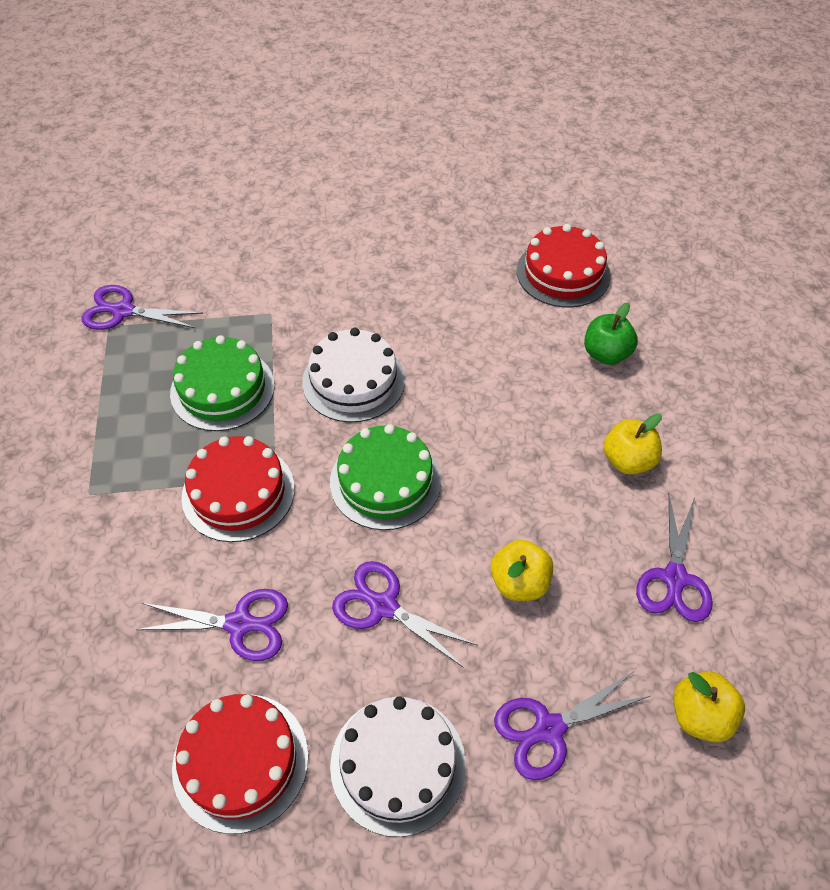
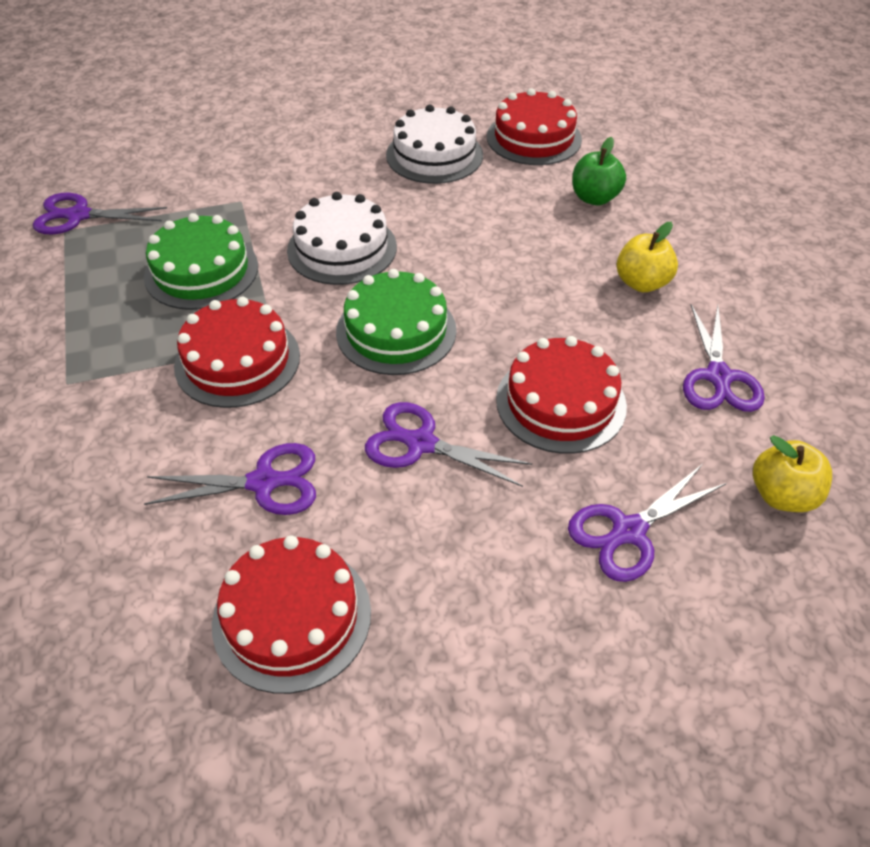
camera: 10 degrees left, 5 degrees down
white cake [330,697,466,837] -> white cake moved to [386,105,483,184]
yellow apple [491,539,553,601] -> red cake [496,336,627,454]

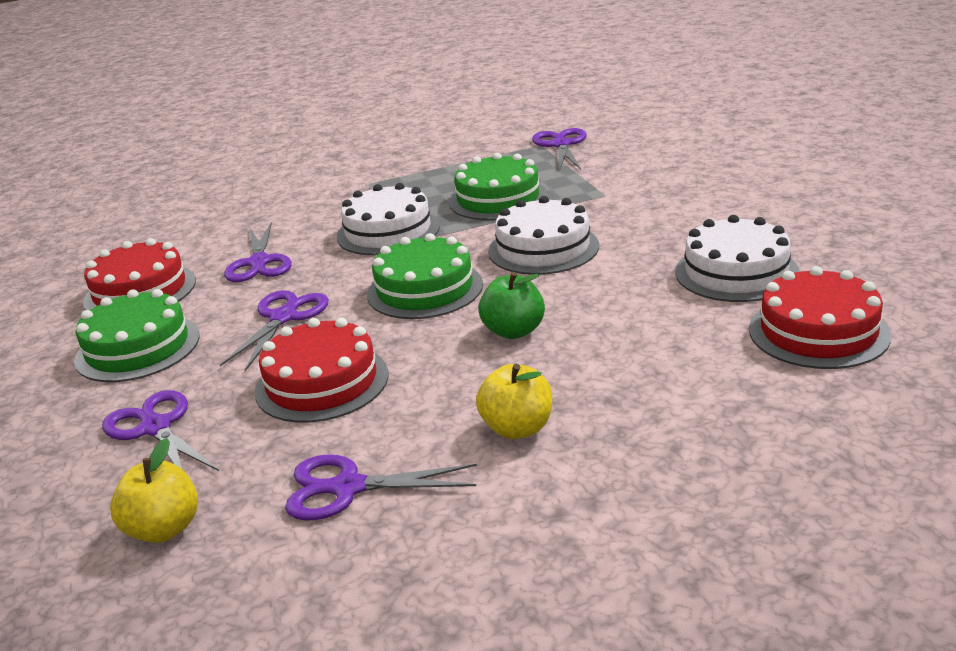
camera: 90 degrees right, 20 degrees down
red cake [174,297,300,408] -> white cake [337,183,440,255]
green apple [572,137,626,205] -> green apple moved to [479,272,545,339]
none -> green cake [74,289,200,382]

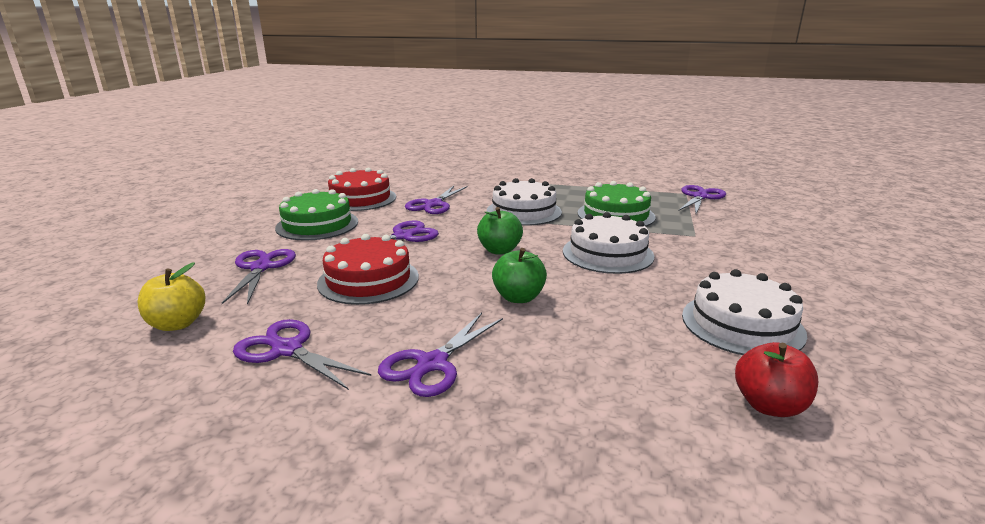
camera: 30 degrees right, 5 degrees down
green cake [367,233,483,319] -> green apple [477,207,523,255]
yellow apple [476,364,552,439] -> purple scissors [378,313,503,397]
red cake [749,266,892,369] -> red apple [735,342,818,417]

